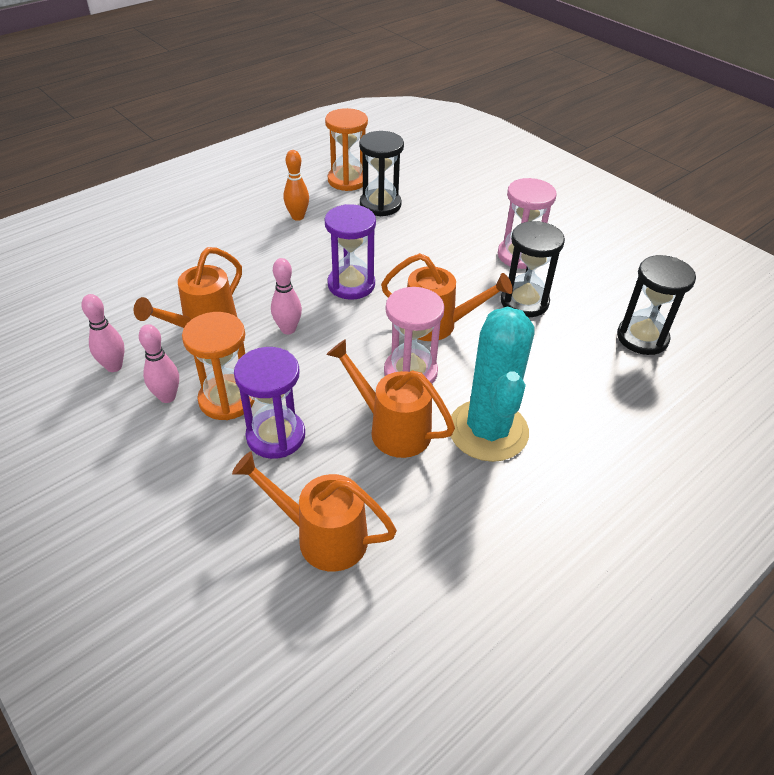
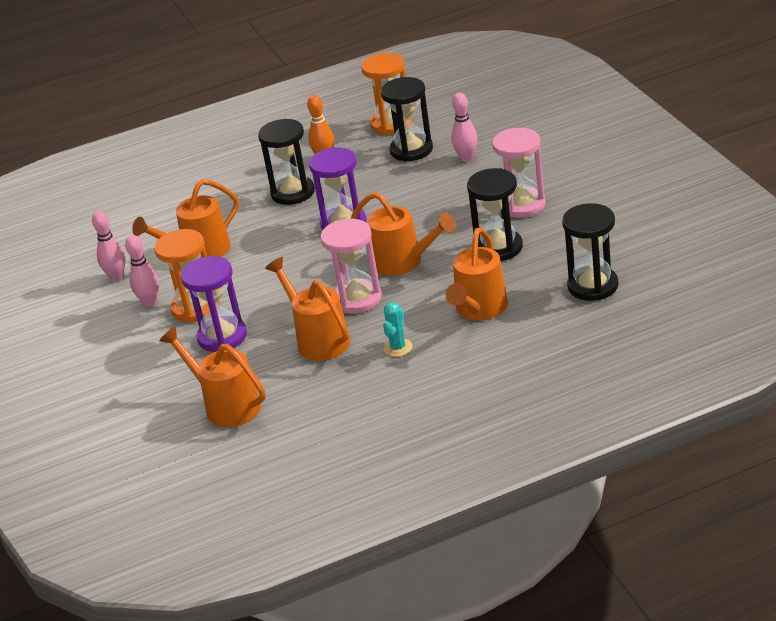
camera: 25 degrees right, 10 degrees down
pink bowling pin [271,258,302,334] -> pink bowling pin moved to [451,93,478,162]
turquoise cactus [450,306,535,462] -> turquoise cactus [383,302,412,357], size x0.40
none -> black hourglass [258,119,315,205]
none -> orange watering can [446,228,508,320]

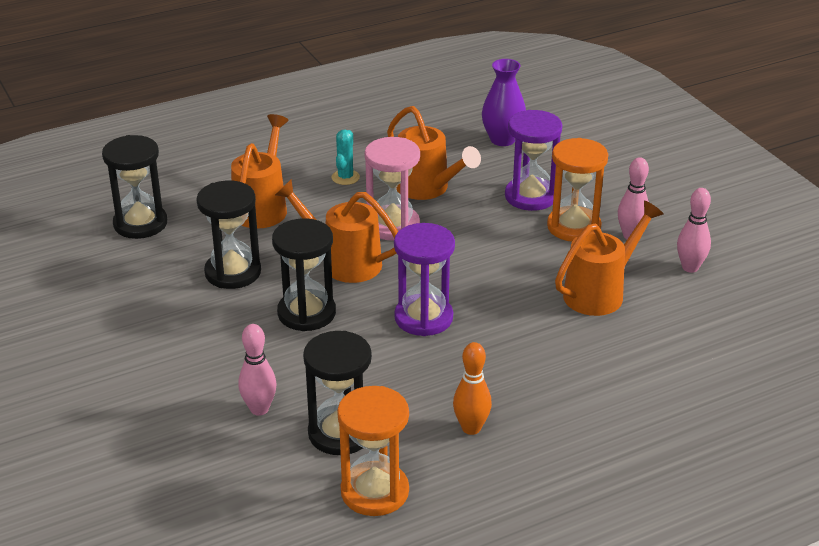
camera: 170 degrees right, 0 degrees up
orange watering can [159,326,266,427] -> purple vase [482,59,526,146]
black hourglass [258,119,315,205] -> black hourglass moved to [272,218,336,331]
pink hourglass [492,128,546,218] -> none

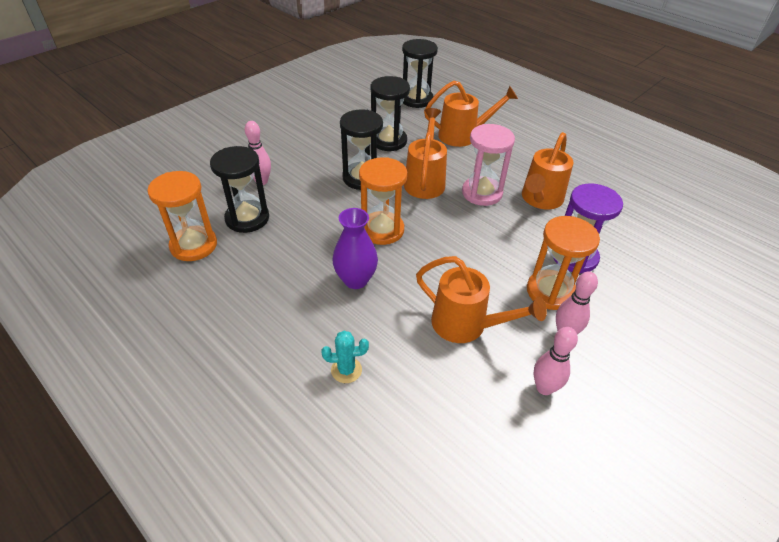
camera: 70 degrees right, 10 degrees up
turquoise cactus [331,130,360,185] -> turquoise cactus moved to [321,331,369,383]
purple hourglass [394,223,455,336] -> orange hourglass [359,157,407,245]
orange bowling pin [453,342,492,435] -> none
purple vase [482,59,526,146] -> purple vase moved to [333,208,378,289]

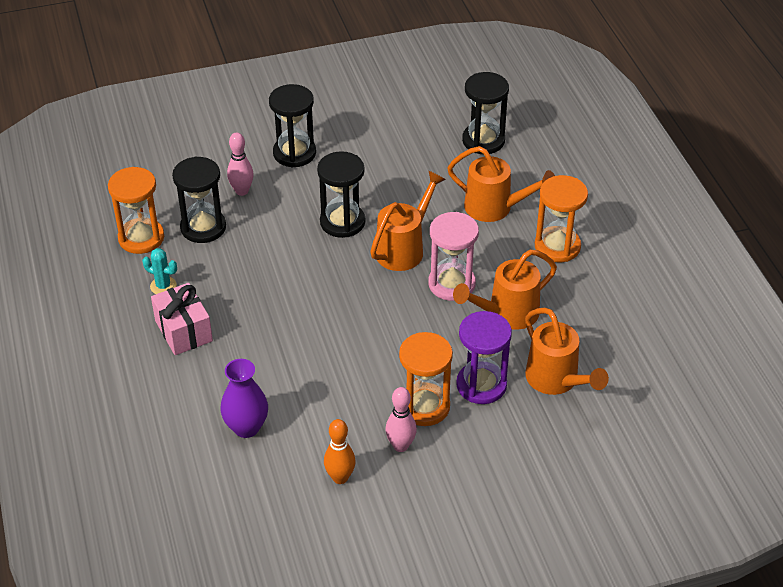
camera: 30 degrees right, 0 degrees up
turquoise cactus [321,331,369,383] -> turquoise cactus moved to [142,248,177,294]
purple vase [333,208,378,289] -> purple vase moved to [221,359,268,438]
orange hourglass [359,157,407,245] -> orange hourglass moved to [535,175,588,262]
black hourglass [370,76,410,151] -> black hourglass moved to [269,84,316,167]
orange watering can [416,256,547,343] -> orange watering can moved to [525,308,609,395]
pink bowling pin [534,327,578,395] -> orange bowling pin [324,419,356,484]
none -> pink gift [151,283,213,355]

